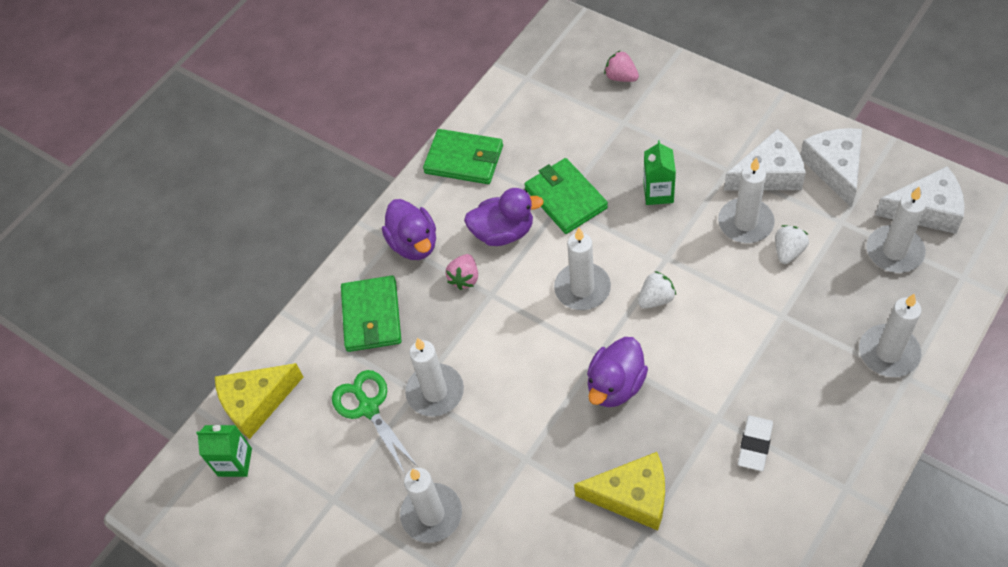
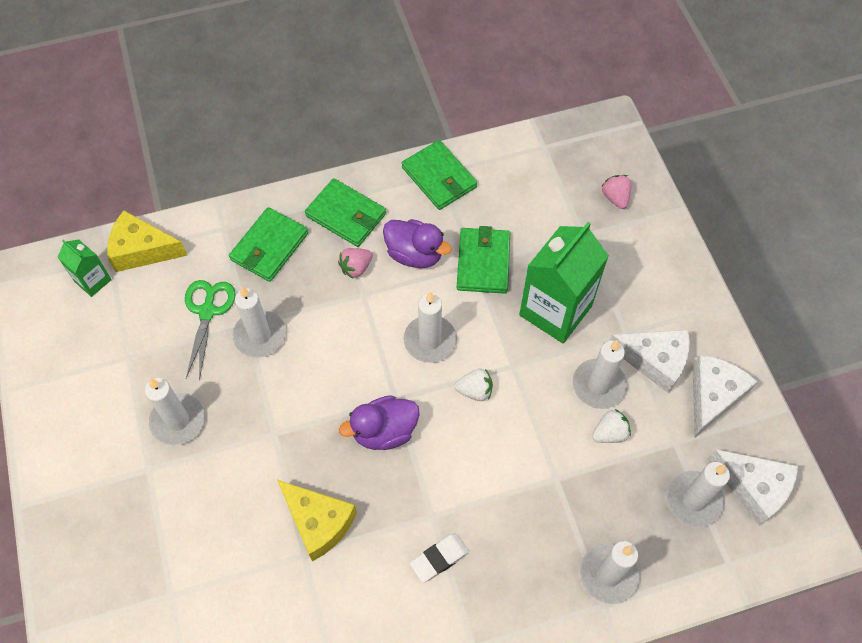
camera: 30 degrees right, 5 degrees up
purple duck [382,199,436,260] -> green wallet [305,178,386,247]
green carton [644,140,676,205] -> green carton [519,222,609,344], size x1.99

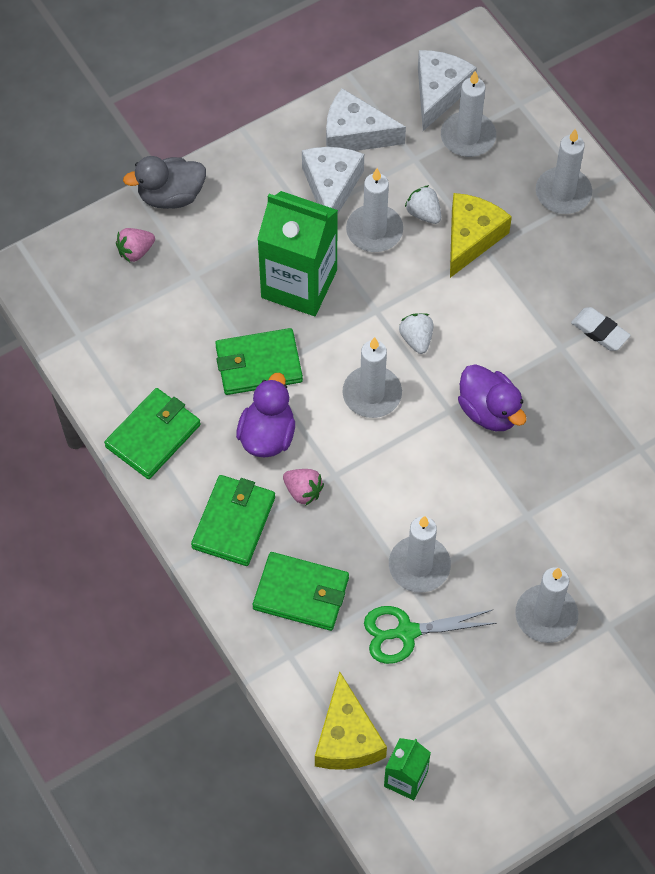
camera: 105 degrees left, 0 degrees up
yellow cheese [277,480,357,561] -> yellow cheese moved to [450,193,512,278]
none -> grey duck [123,156,206,209]

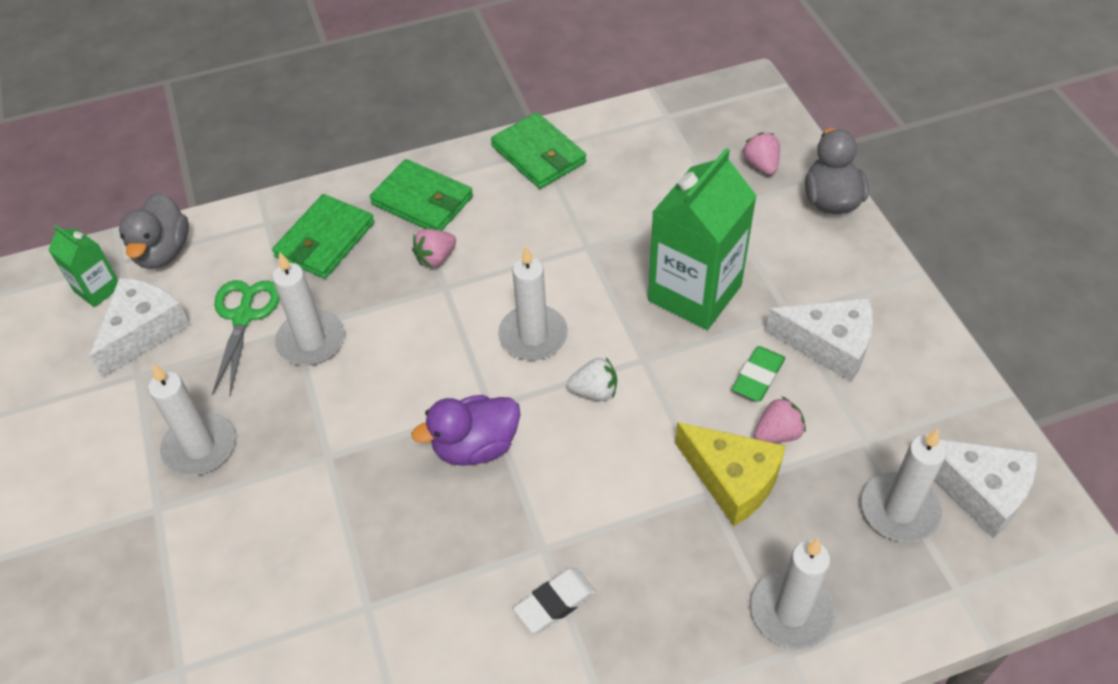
camera: 105 degrees right, 10 degrees down
green wallet [215,328,303,395] -> none
purple duck [236,373,295,457] -> none
yellow cheese [315,671,387,770] -> grey duck [119,192,189,269]
white cheese [326,88,406,151] -> white cheese moved to [89,278,190,377]
white candle [346,168,403,252] -> green eraser [732,346,785,401]
white strawberry [405,185,441,224] -> pink strawberry [754,397,806,443]

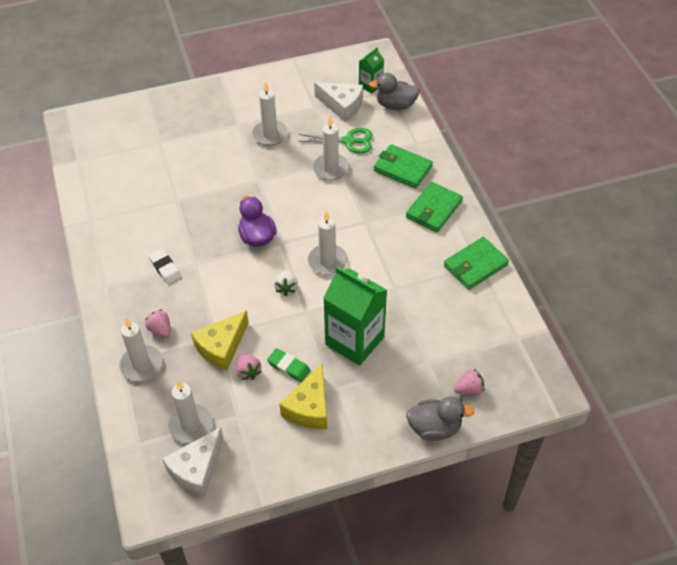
camera: 90 degrees right, 0 degrees up
pink strawberry [412,229,456,268] -> pink strawberry moved to [145,309,170,338]
white cheese [766,298,873,382] -> yellow cheese [280,364,327,429]

